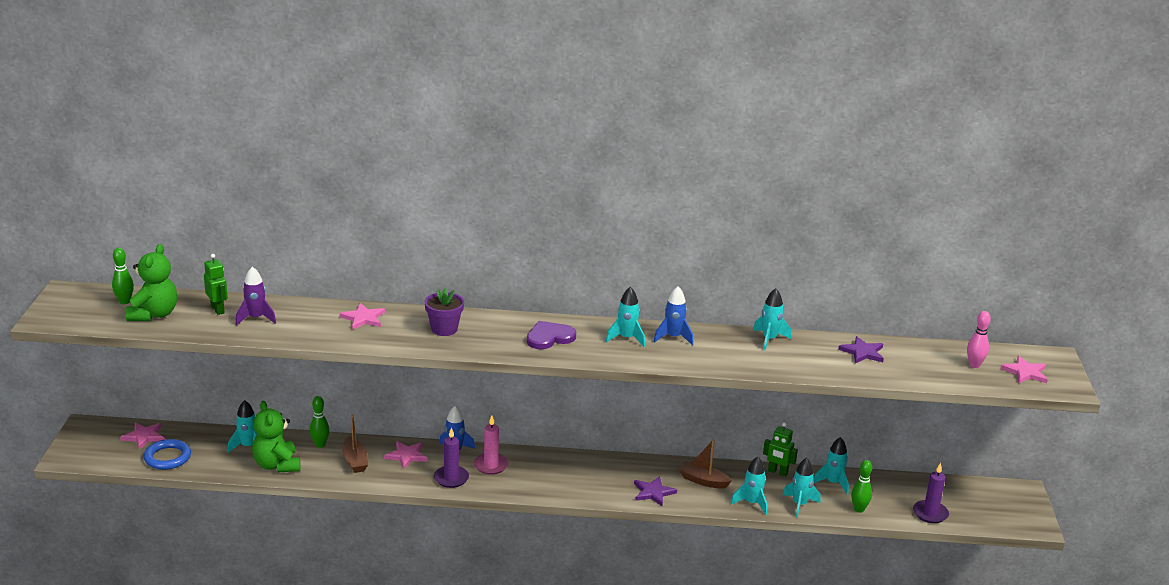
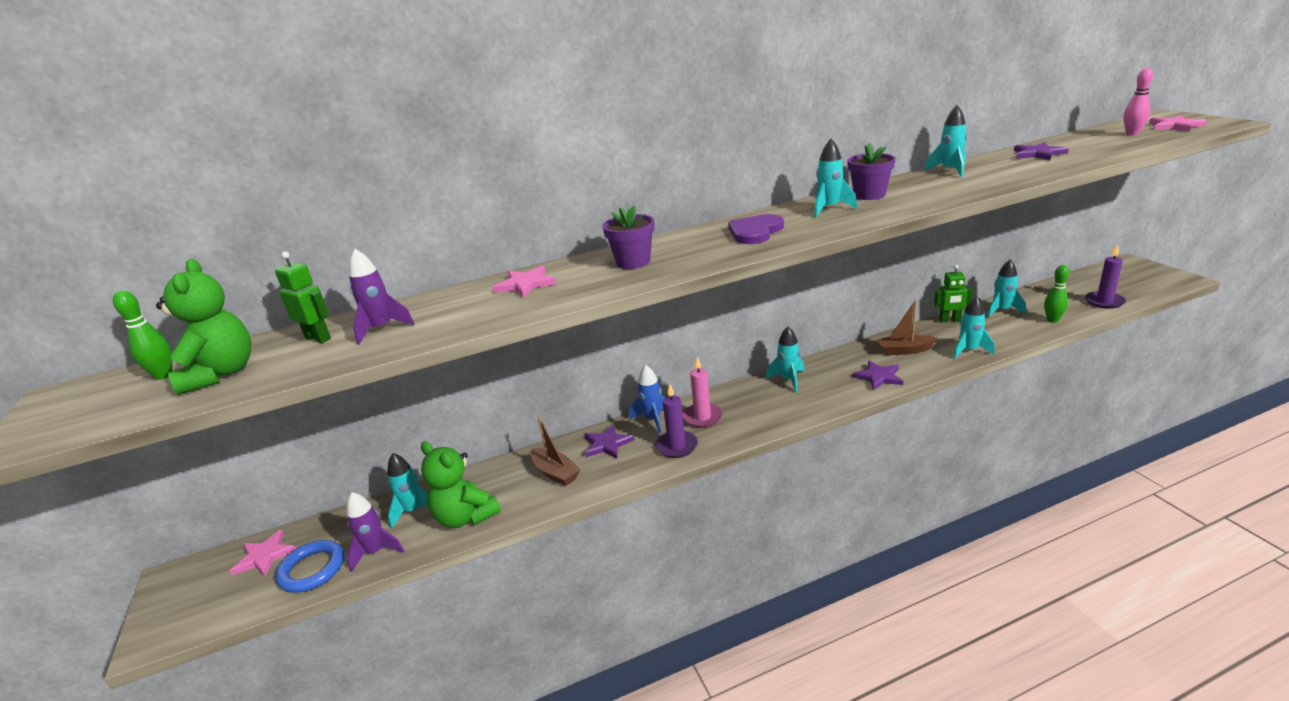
camera: 20 degrees left, 0 degrees up
green bowling pin [310,396,330,448] -> none
pink star [384,441,428,469] -> purple star [584,424,634,459]
blue rocket [653,286,693,345] -> purple flower pot [847,143,895,200]
turquoise rocket [783,458,820,518] -> turquoise rocket moved to [766,326,805,392]
none -> purple rocket [346,492,404,572]

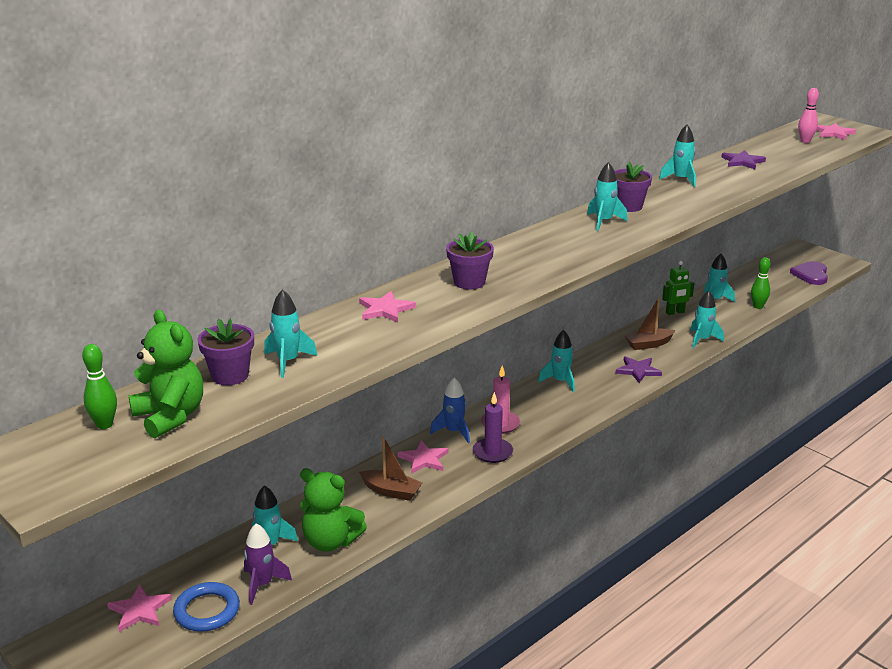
camera: 25 degrees left, 0 degrees up
green robot [275,252,331,343] -> purple flower pot [198,318,254,385]
purple rocket [349,249,414,345] -> turquoise rocket [264,289,317,378]
purple star [584,424,634,459] -> pink star [397,441,449,474]
purple heart [728,214,784,244] -> purple heart moved to [790,261,828,285]
purple candle [1085,245,1126,309] -> none

